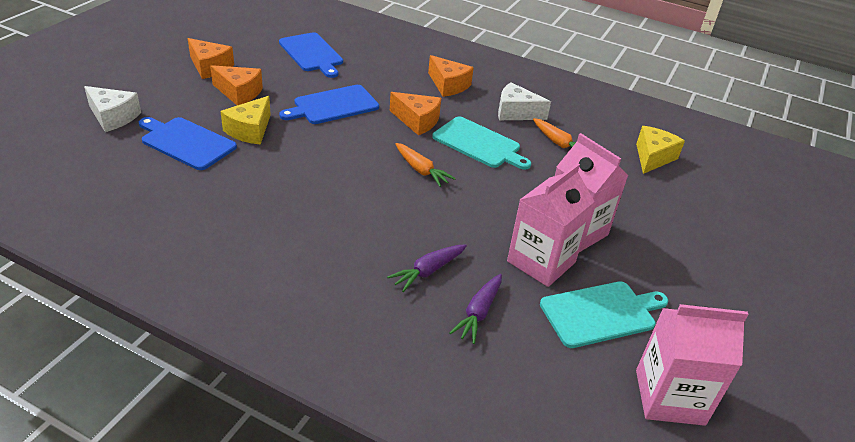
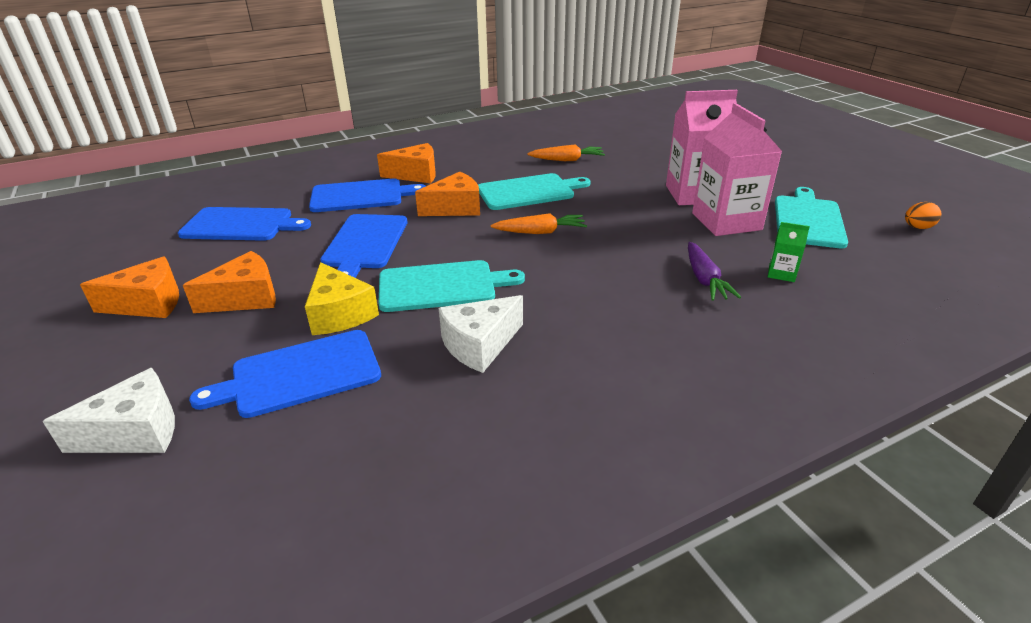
camera: 50 degrees left, 5 degrees down
purple carrot [449,274,502,344] -> green carton [768,222,810,282]
white cheese [498,82,551,120] -> white cheese moved to [439,295,523,373]
yellow cheese [636,126,685,174] -> none
pink carton [636,304,749,426] -> orange egg [905,202,942,229]
none -> blue cutting board [309,179,426,212]
none -> turquoise cutting board [378,260,525,312]

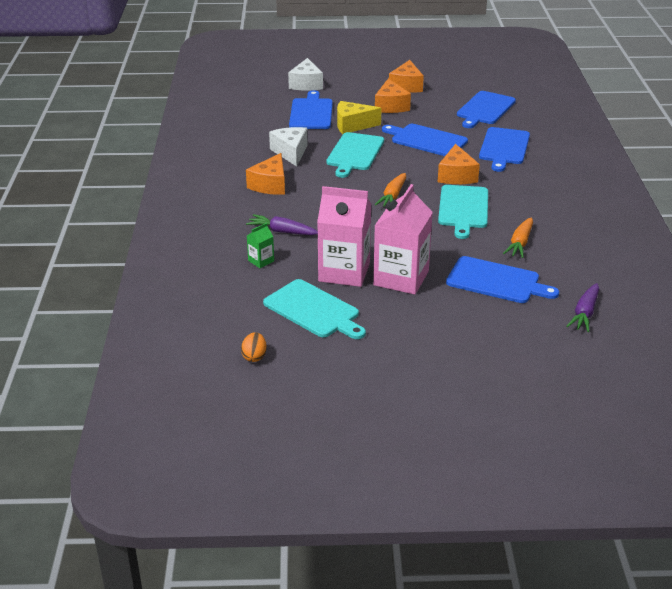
camera: 115 degrees right, 0 degrees up
orange cheese [377,143,436,183] -> orange cheese moved to [246,153,285,195]
none -> blue cutting board [446,256,559,303]
none -> purple carrot [566,283,599,332]

